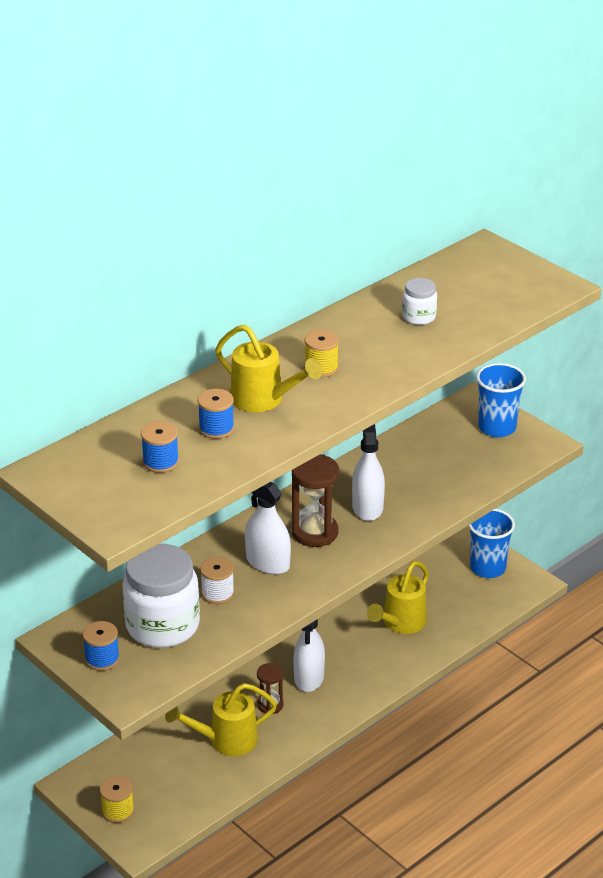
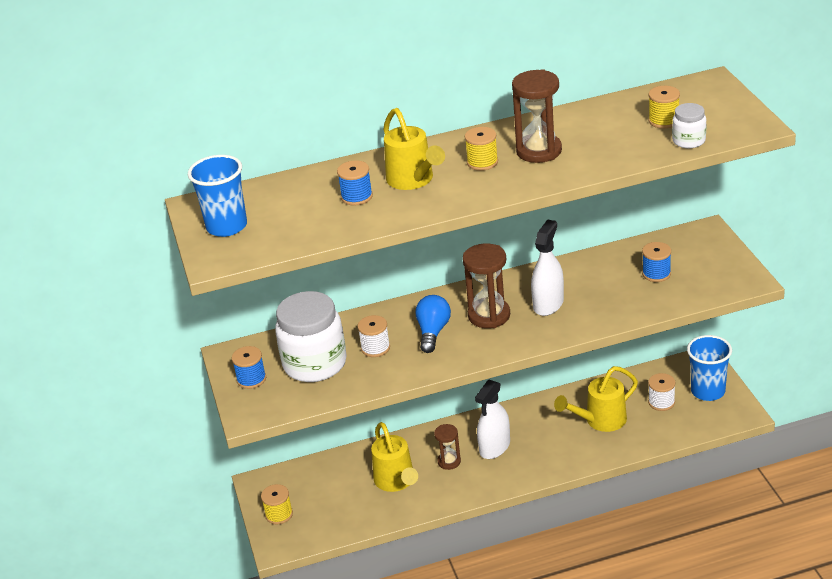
camera: 30 degrees right, 0 degrees up
blue spool [141,421,179,473] -> blue spool moved to [642,242,671,282]
yellow watering can [165,683,277,756] -> yellow watering can turned 120 degrees counterclockwise [371,422,418,492]
white spray bottle [245,482,291,574] -> blue light bulb [415,295,451,353]
white jar [402,278,437,325] -> white jar moved to [672,103,707,148]
blue cup [476,363,526,437] -> blue cup moved to [188,155,247,237]
none -> brown hourglass [512,69,562,163]
none -> yellow spool [648,86,680,129]
none -> white spool [648,373,675,411]

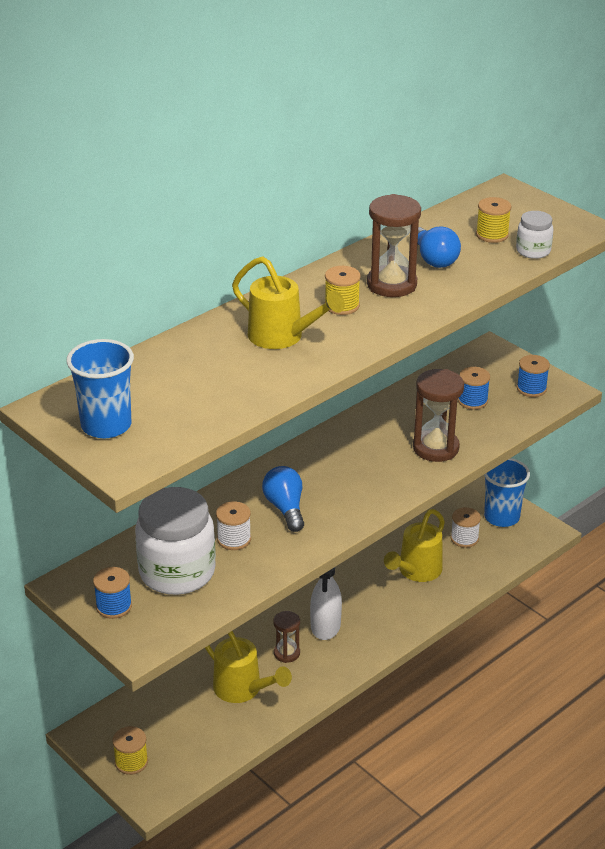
camera: 30 degrees left, 0 degrees up
blue spool [337,160,373,206] -> blue spool moved to [517,355,550,397]
brown hourglass [462,243,510,328] -> brown hourglass moved to [413,369,464,462]
white spray bottle [531,220,564,316] -> none
none -> blue light bulb [418,227,461,268]

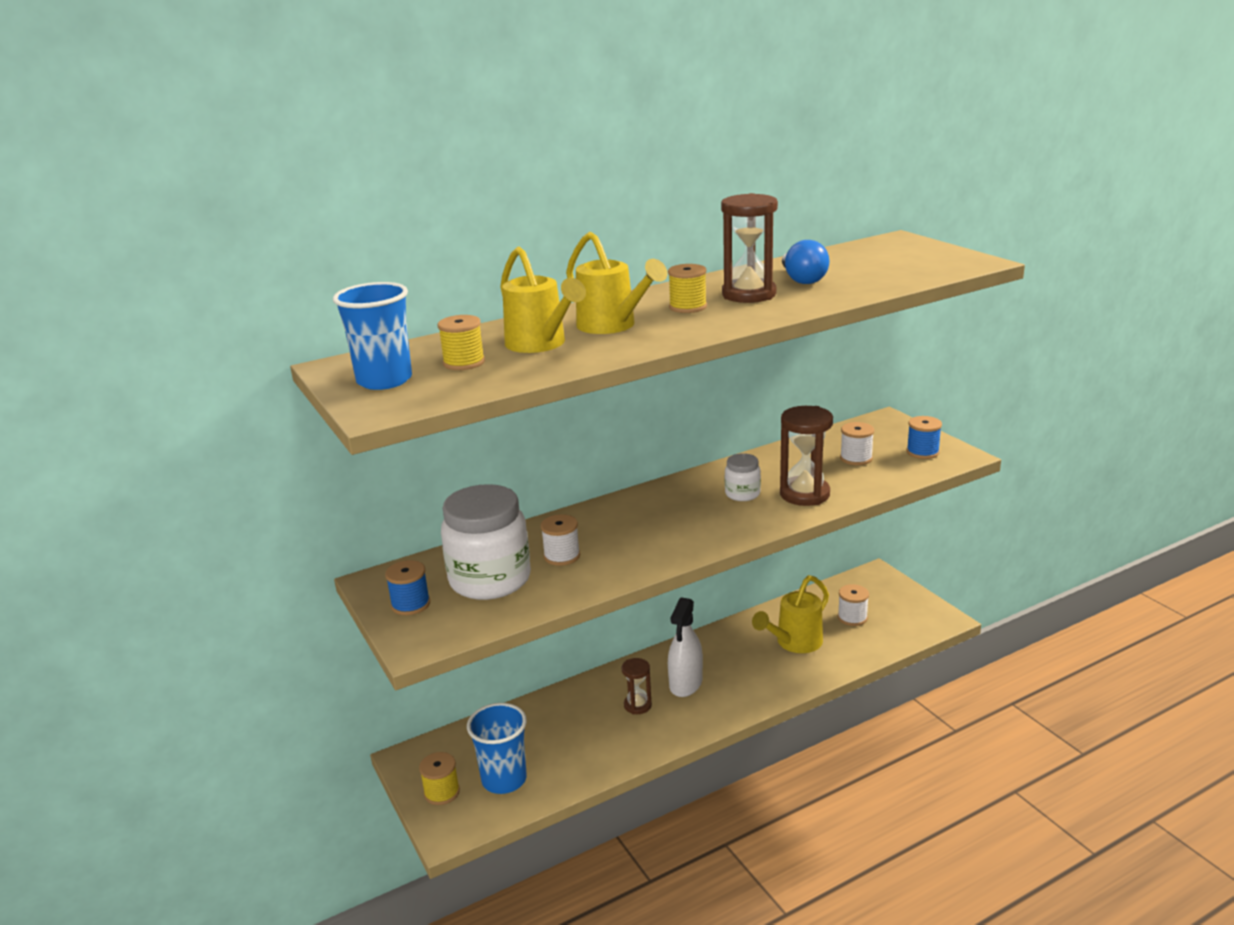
camera: 15 degrees right, 10 degrees down
yellow watering can [205,631,292,703] -> yellow watering can moved to [500,247,586,353]
blue light bulb [262,466,304,532] -> none
blue spool [458,367,490,410] -> white spool [840,422,874,465]
yellow spool [476,197,511,243] -> yellow spool moved to [438,315,485,370]
blue cup [484,458,530,527] -> blue cup moved to [467,703,527,794]
white jar [516,211,554,259] -> white jar moved to [725,453,761,501]

